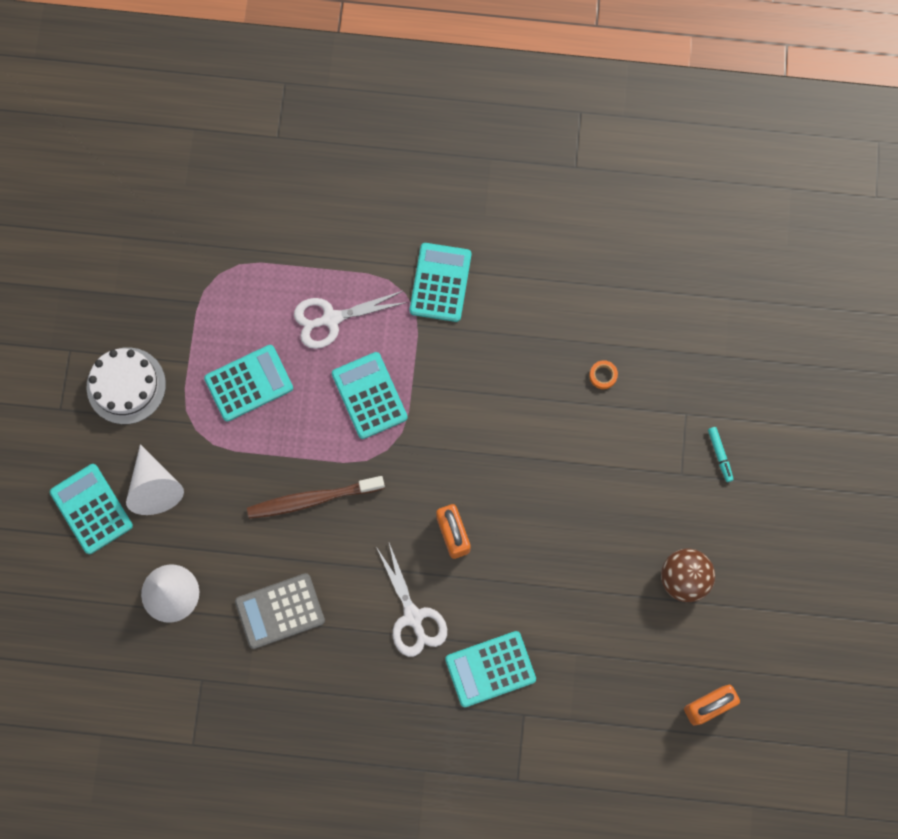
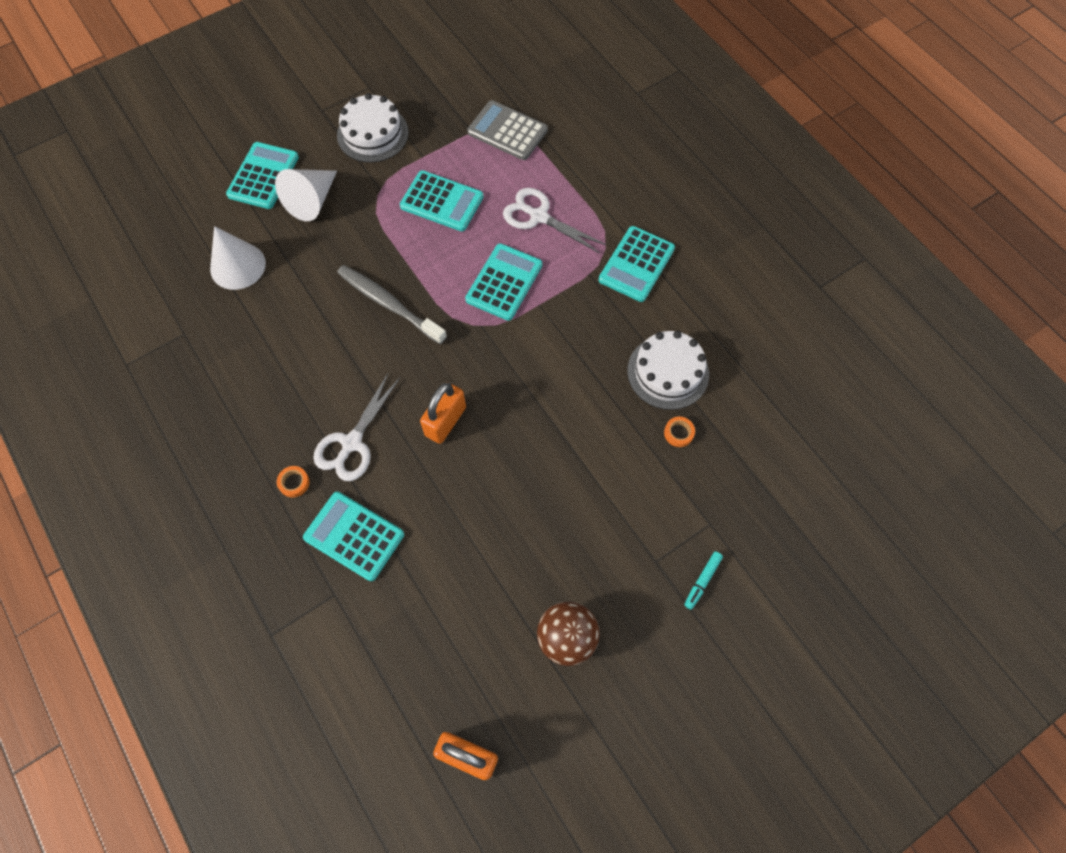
camera: 50 degrees right, 10 degrees down
grey calculator [235,573,325,649] -> grey calculator moved to [467,100,548,160]
brown toothbrush [247,476,385,519] -> grey toothbrush [337,265,447,344]
turquoise calculator [410,243,471,322] -> turquoise calculator turned 150 degrees clockwise [599,226,675,302]
none -> orange tape [277,466,310,498]
none -> white cake [627,331,709,410]

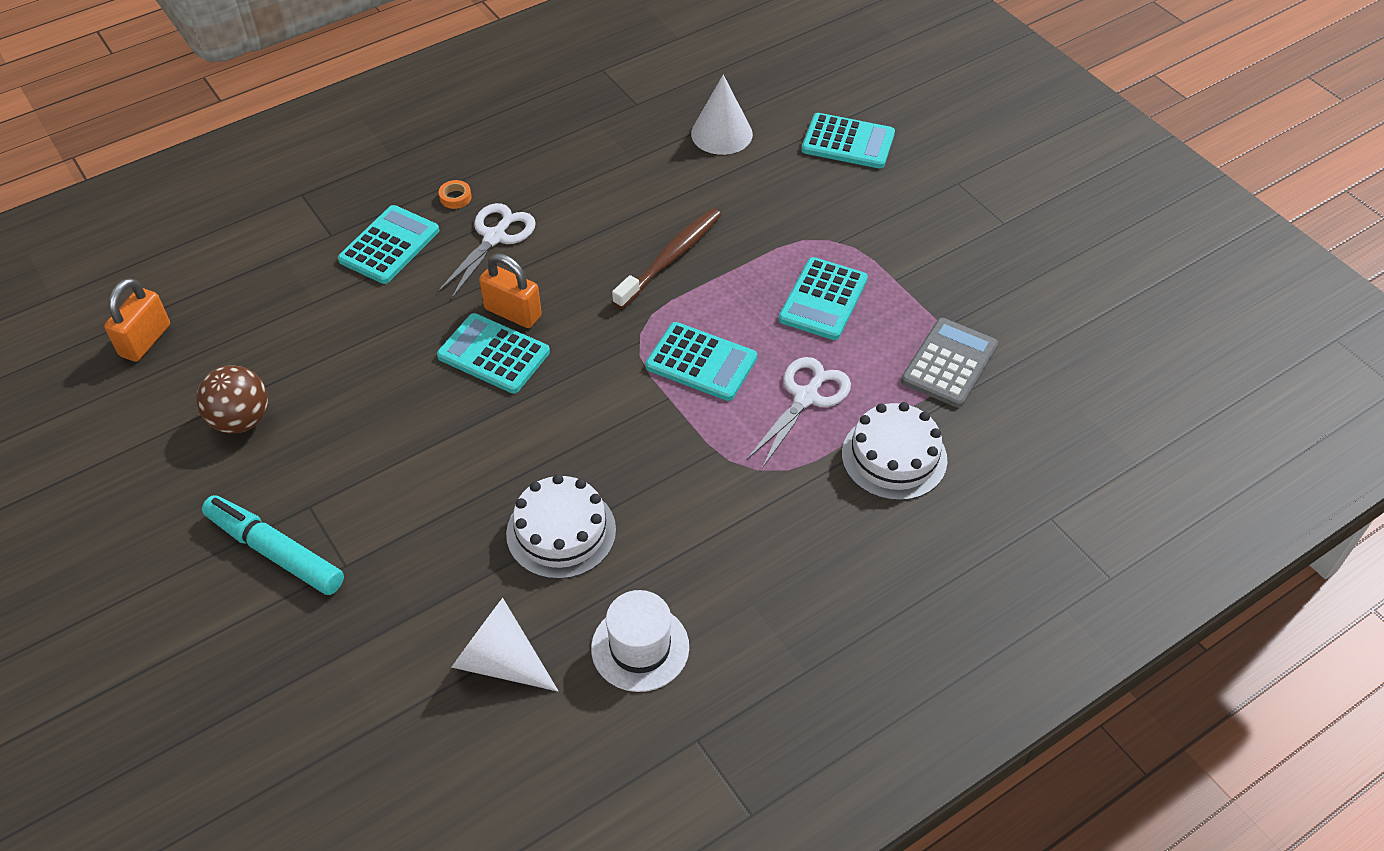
camera: 90 degrees right, 15 degrees down
white cone [275,169,337,221] -> white cone moved to [451,598,558,691]
white scissors [313,372,400,481] -> white scissors turned 90 degrees clockwise [437,203,536,299]
white cake [337,93,409,162] -> white cake moved to [842,402,947,501]
grey toothbrush [337,265,447,344] -> brown toothbrush [612,208,721,309]
turquoise calculator [599,226,675,302] -> turquoise calculator moved to [437,313,550,394]
orange tape [664,417,695,447] -> none
turquoise marker [684,551,723,610] -> turquoise marker [202,495,344,595], size x2.18
none -> white hat [591,590,689,692]

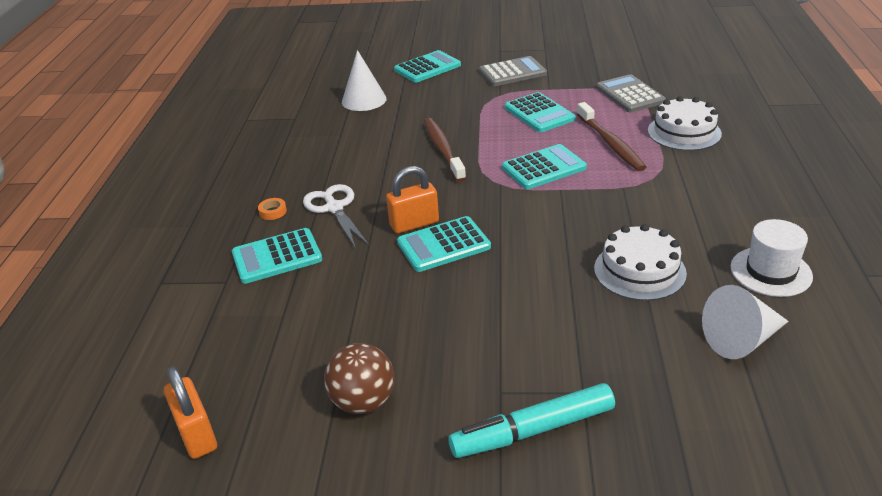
camera: 50 degrees left, 15 degrees down
turquoise calculator [338,205,439,284] -> turquoise calculator turned 90 degrees counterclockwise [232,228,322,284]
white scissors [747,357,851,468] -> brown toothbrush [577,102,646,171]
none -> grey calculator [479,56,547,86]

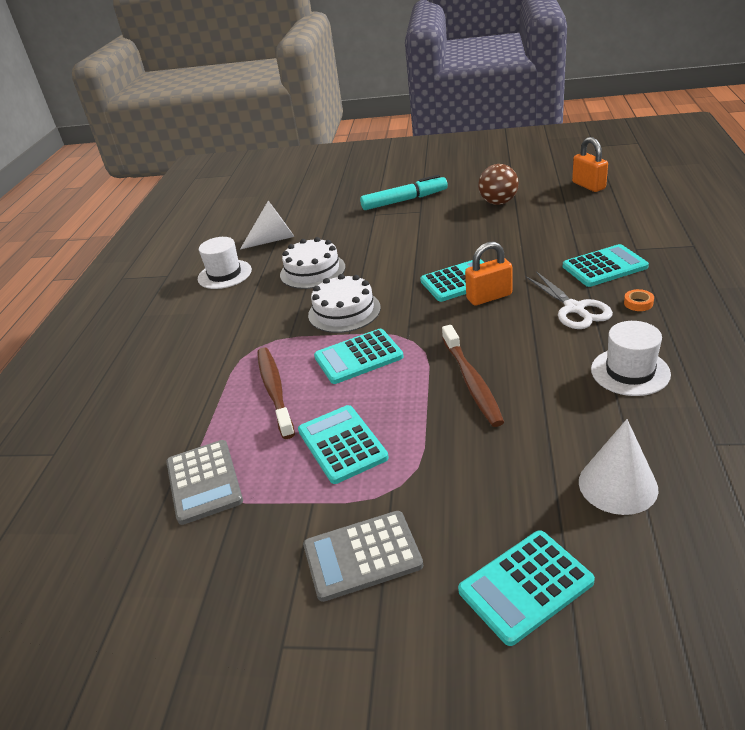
camera: 175 degrees left, 0 degrees up
white cake [648,96,722,151] -> white cake moved to [308,274,381,333]
none -> white hat [591,321,671,396]

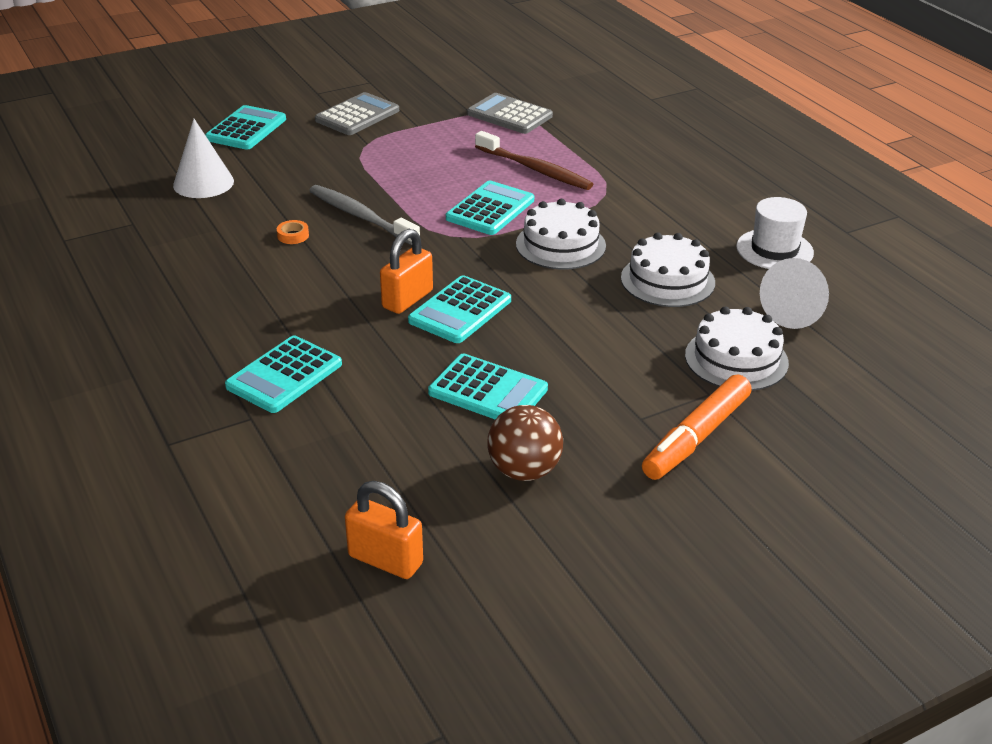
camera: 140 degrees right, 0 degrees up
turquoise calculator [298,405,389,484] -> turquoise calculator moved to [428,354,548,419]
turquoise marker [360,175,448,210] -> orange marker [642,374,752,480]
brown toothbrush [442,325,504,427] -> grey toothbrush [309,185,420,245]
white scissors [526,271,613,329] -> none
white hat [591,321,671,396] -> none
orange tape [624,289,654,311] -> orange tape moved to [277,220,309,244]
none -> white cake [685,307,789,391]

